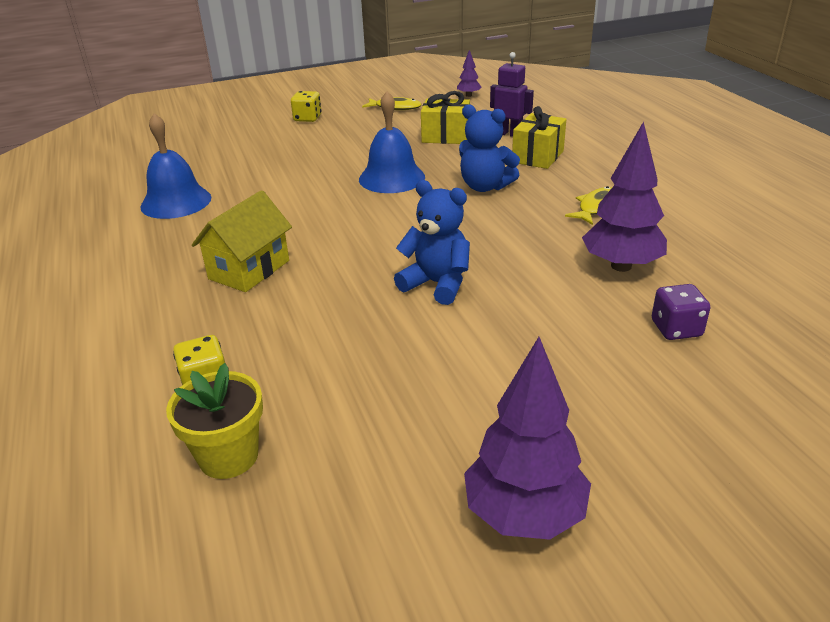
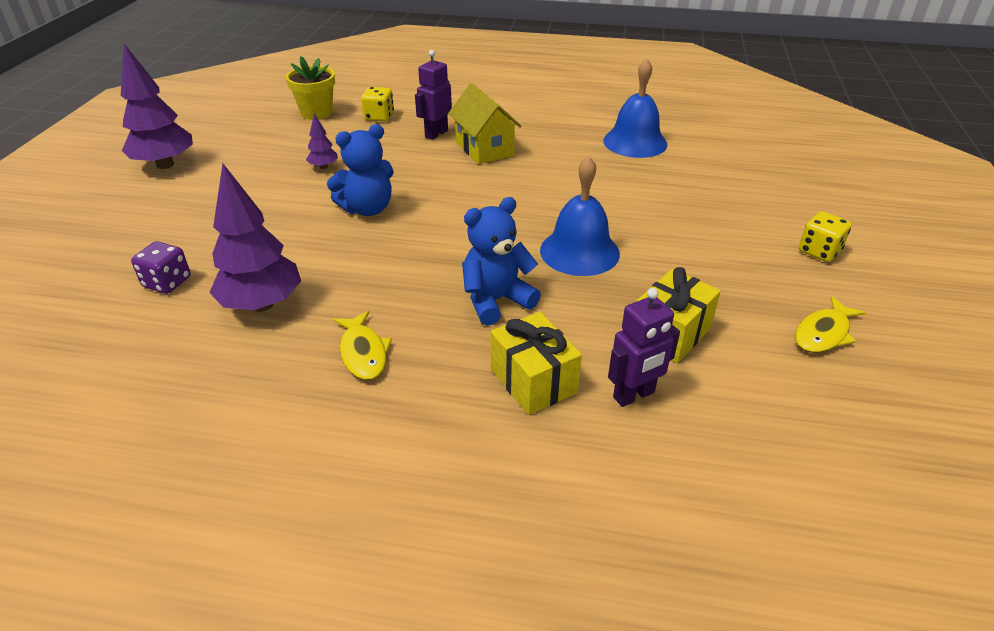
camera: 120 degrees right, 5 degrees up
purple tree [457,50,481,97] -> purple tree moved to [306,113,338,169]
none -> purple robot [415,50,452,140]

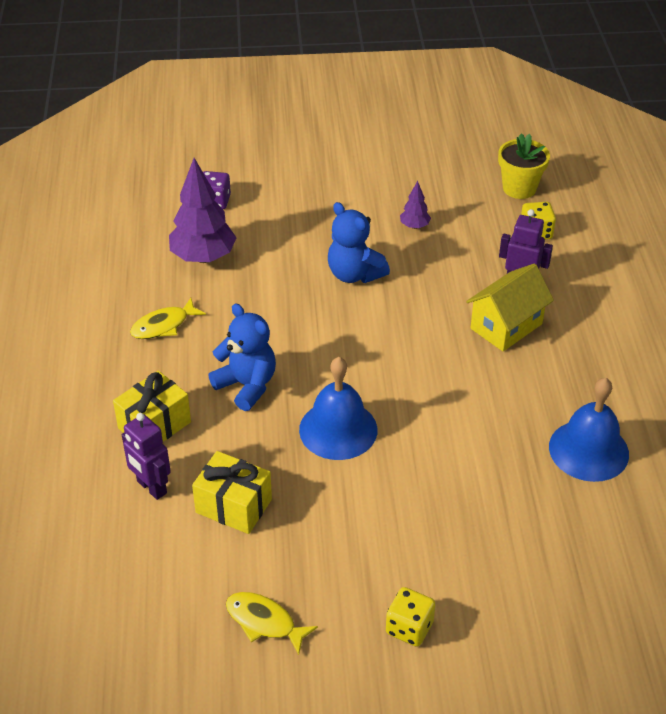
camera: 75 degrees right, 5 degrees up
purple tree [121,44,193,169] -> none

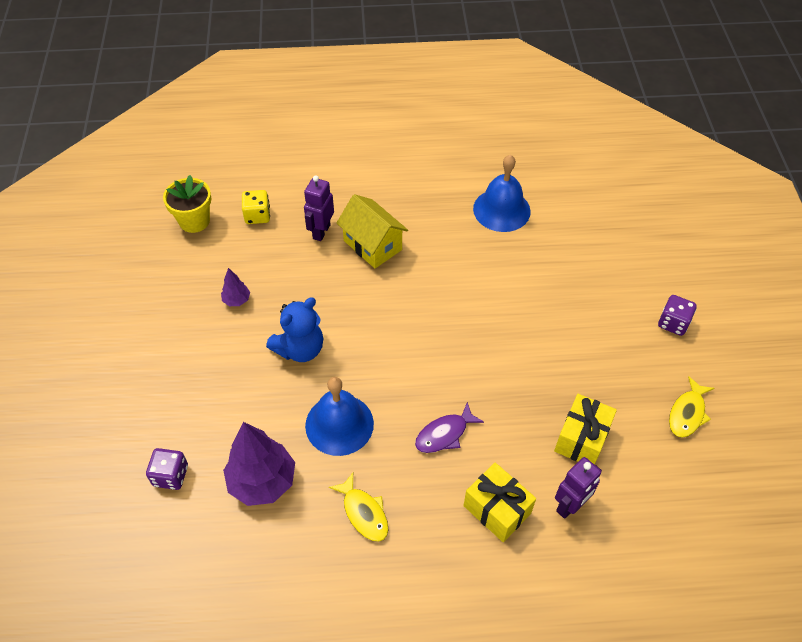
camera: 90 degrees left, 10 degrees up
blue teddy bear [208,304,276,411] -> purple fish [415,402,484,453]
blue bell [299,357,377,460] -> blue bell moved to [305,377,374,456]
yellow dice [386,587,436,647] -> purple dice [658,295,697,336]

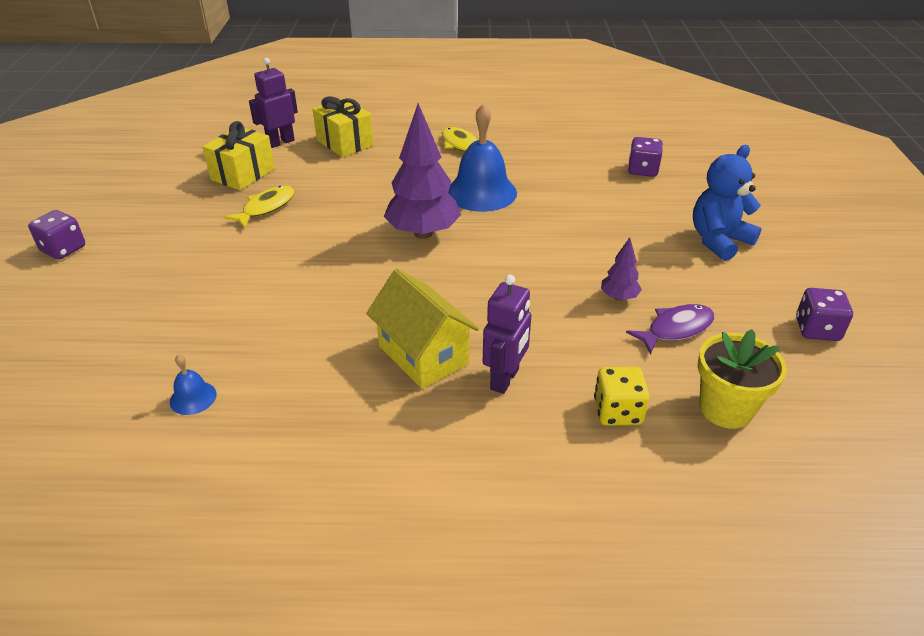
camera: 175 degrees left, 15 degrees down
purple tree [223,422,295,506] -> purple tree moved to [384,103,461,239]
blue teddy bear [266,297,323,362] -> blue teddy bear moved to [693,145,762,261]
purple fish [415,402,484,453] -> purple fish moved to [626,304,714,354]
blue bell [473,155,531,232] -> blue bell [170,354,217,415], size x0.46
yellow fish [669,376,714,438] -> yellow fish moved to [223,186,294,228]
none -> purple dice [796,288,853,341]

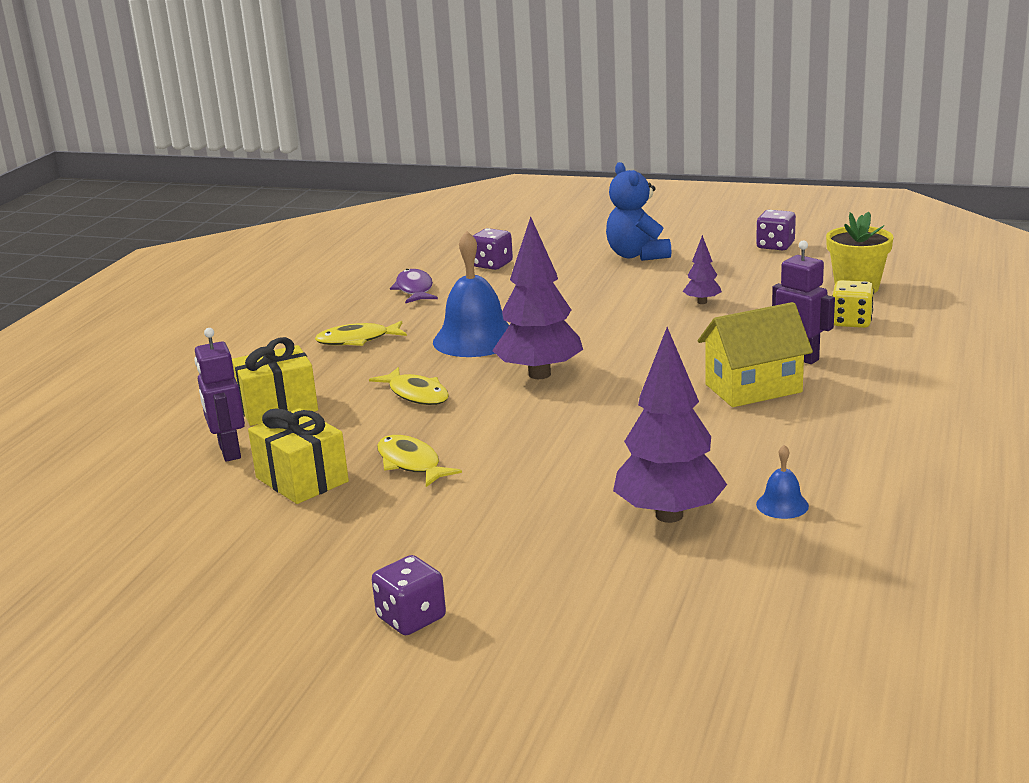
camera: 70 degrees left, 15 degrees down
purple fish [626,304,714,354] -> purple fish moved to [390,269,438,303]
none -> yellow fish [369,367,449,405]
none -> purple tree [613,327,727,523]

